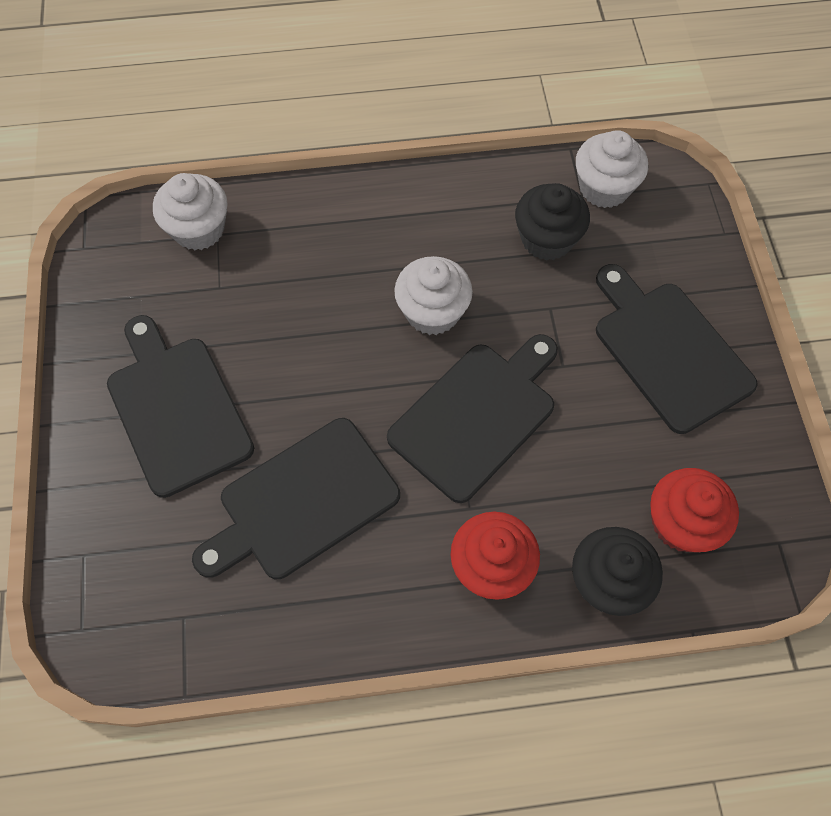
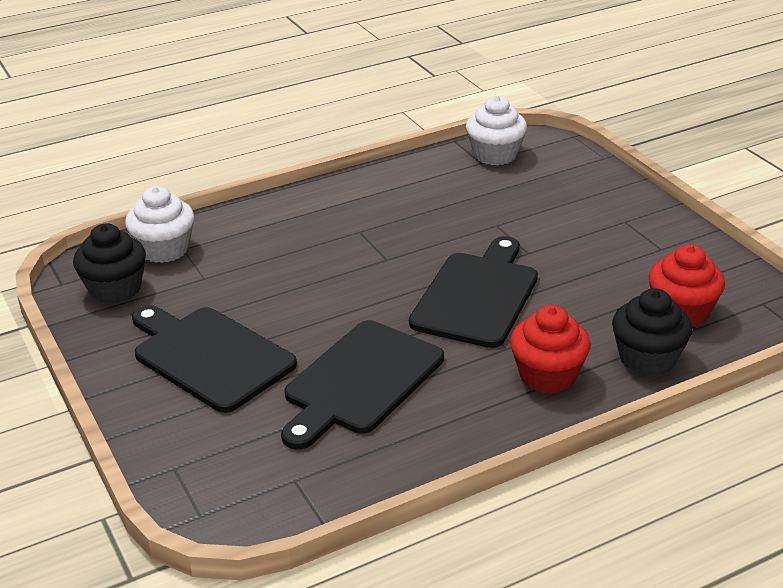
camera: 20 degrees left, 30 degrees down
white cupcake [394,256,473,335] -> none
black cupcake [515,183,590,261] -> black cupcake moved to [73,223,146,304]
black cutting board [596,264,758,434] -> none

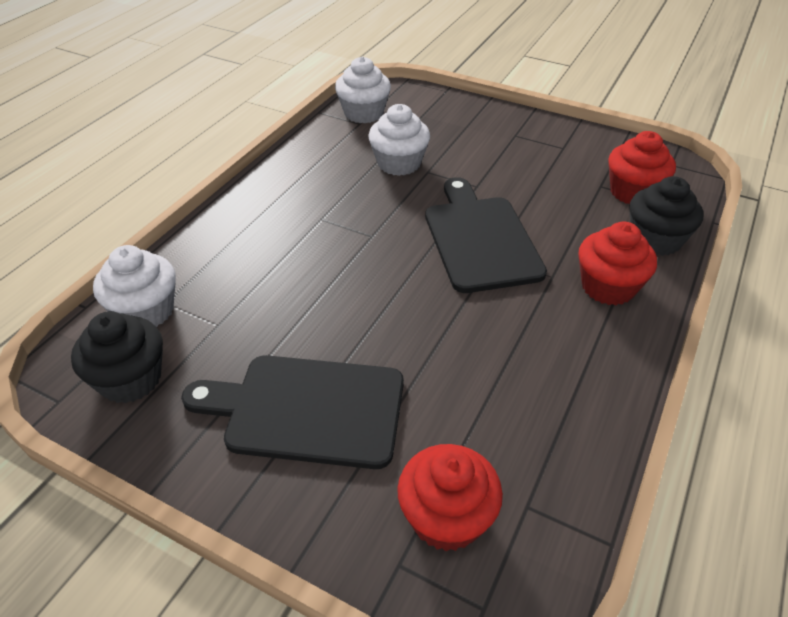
camera: 35 degrees left, 10 degrees up
black cutting board [281,320,444,449] -> none
none -> white cupcake [368,104,430,176]
none -> red cupcake [397,444,503,551]

